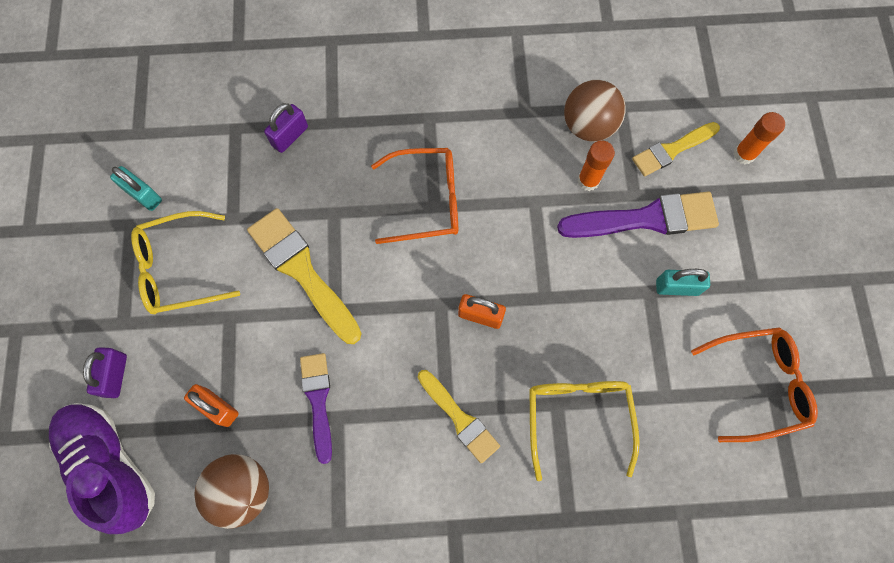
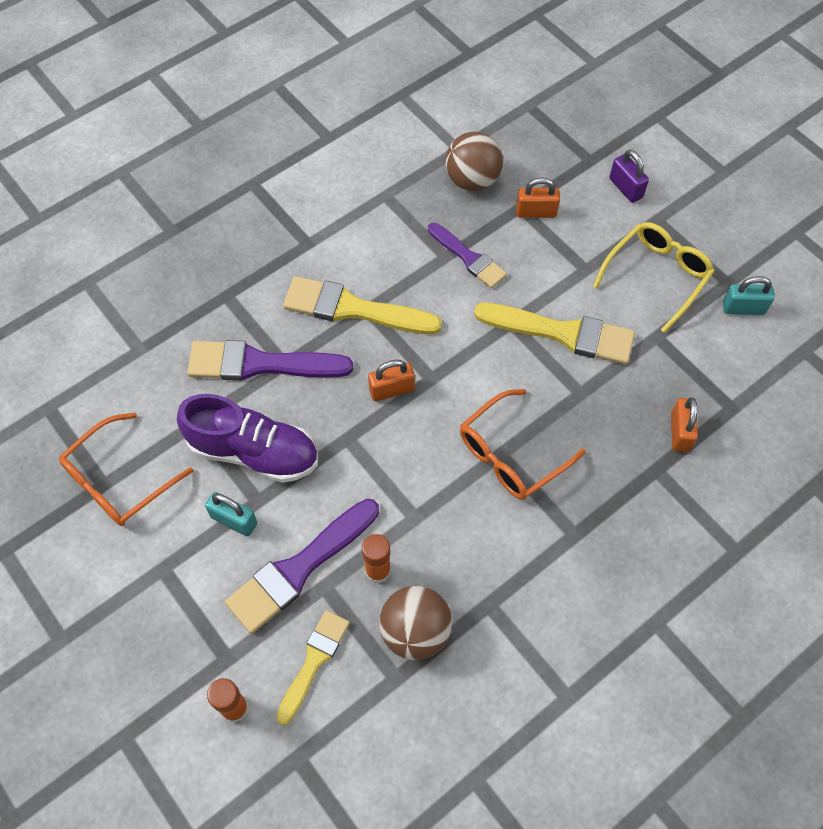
camera: 145 degrees right, 10 degrees down
purple shoe [49,403,155,534] -> purple shoe moved to [177,394,318,483]
purple padlock [264,103,308,153] -> orange padlock [671,397,698,452]
yellow brush [418,370,500,463] -> yellow brush [283,276,442,335], size x1.58
yellow glasses [529,381,640,481] -> purple brush [187,340,353,381]
turquoise padlock [656,269,710,296] -> turquoise padlock turned 60 degrees clockwise [205,492,257,536]

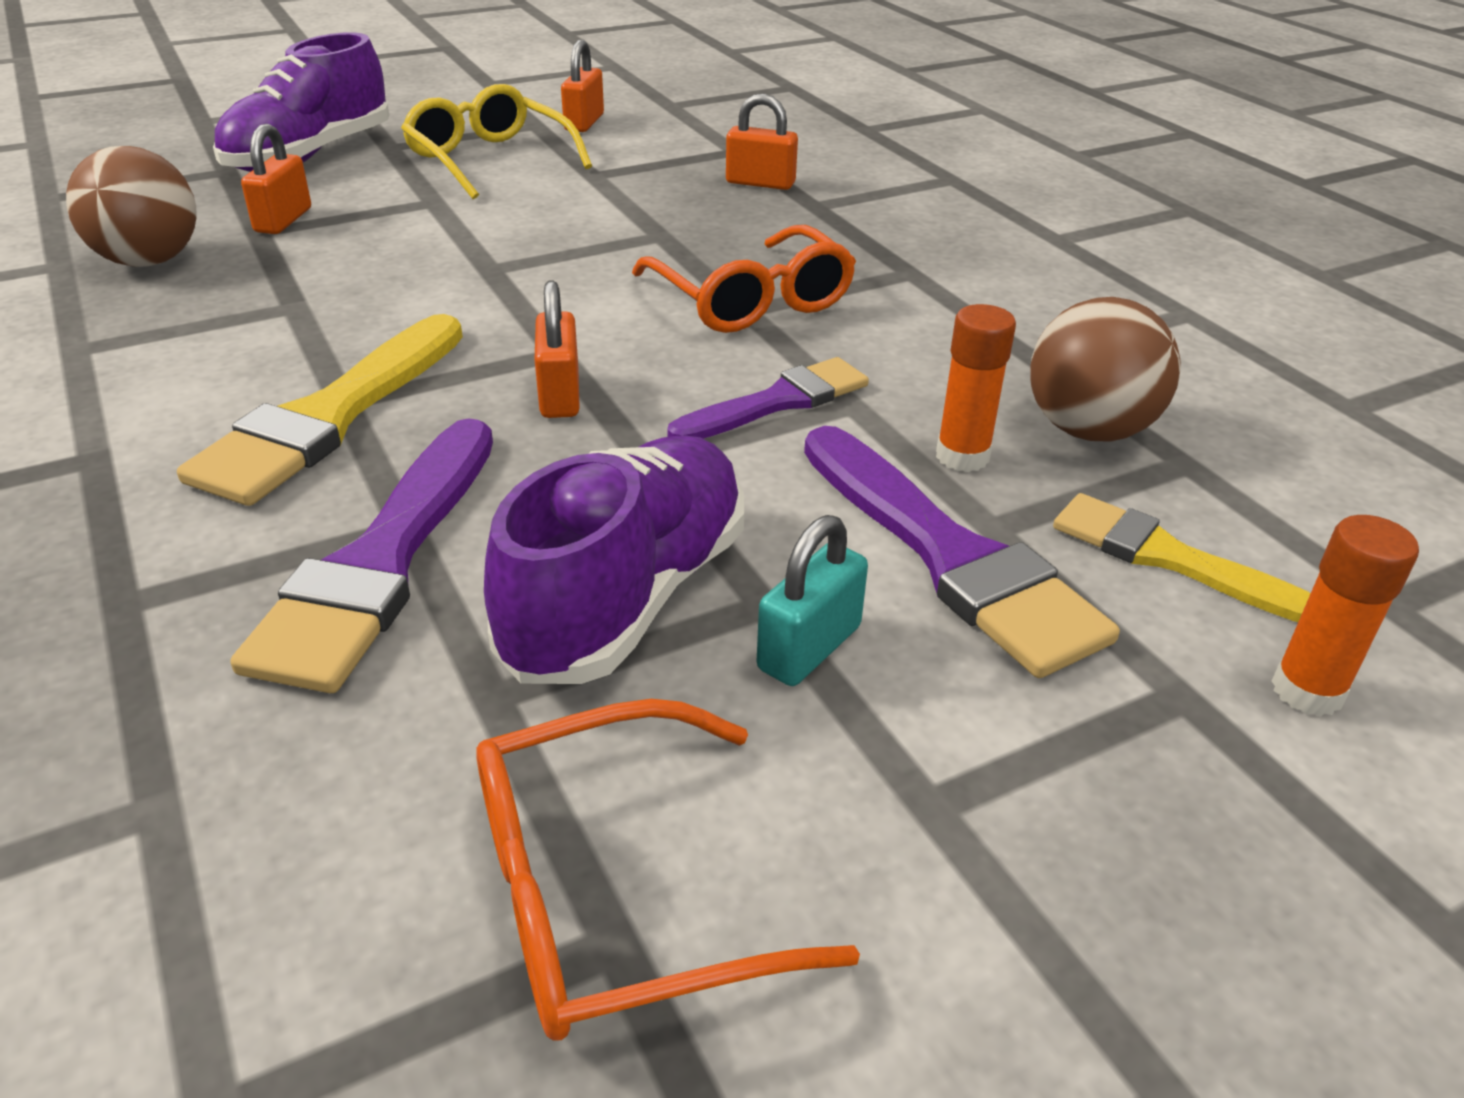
camera: 80 degrees left, 25 degrees down
orange glasses [59,412,193,526] -> orange glasses turned 105 degrees clockwise [476,699,860,1040]
purple brush [428,223,507,288] -> purple brush moved to [667,357,869,439]
yellow brush [474,302,635,365] -> none
purple padlock [609,150,649,203] -> purple shoe [213,32,389,172]
turquoise padlock [723,276,775,315] -> orange padlock [561,40,604,132]

